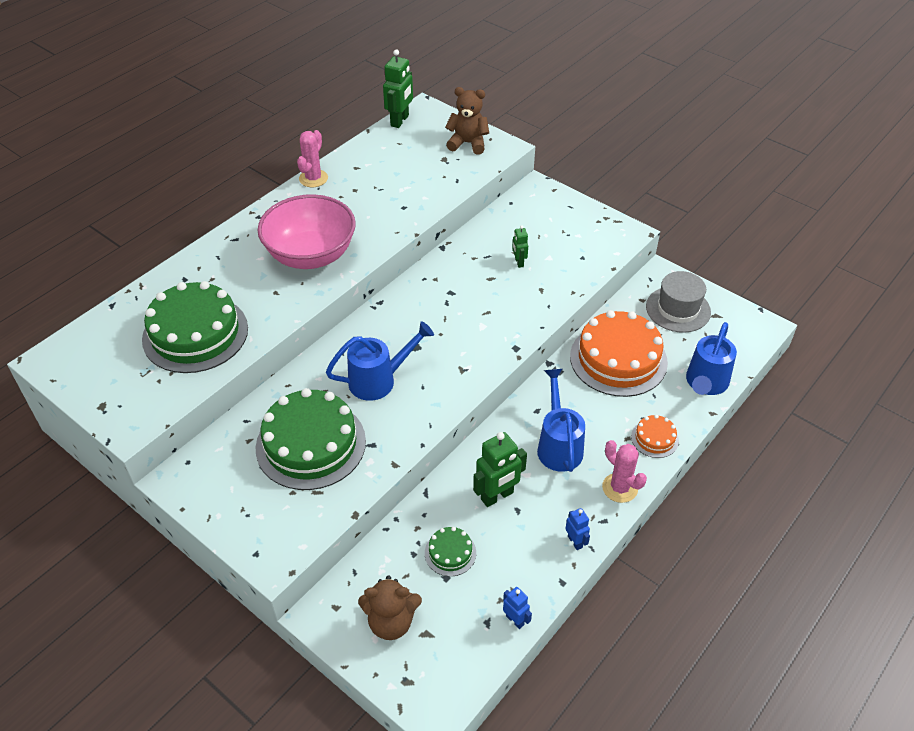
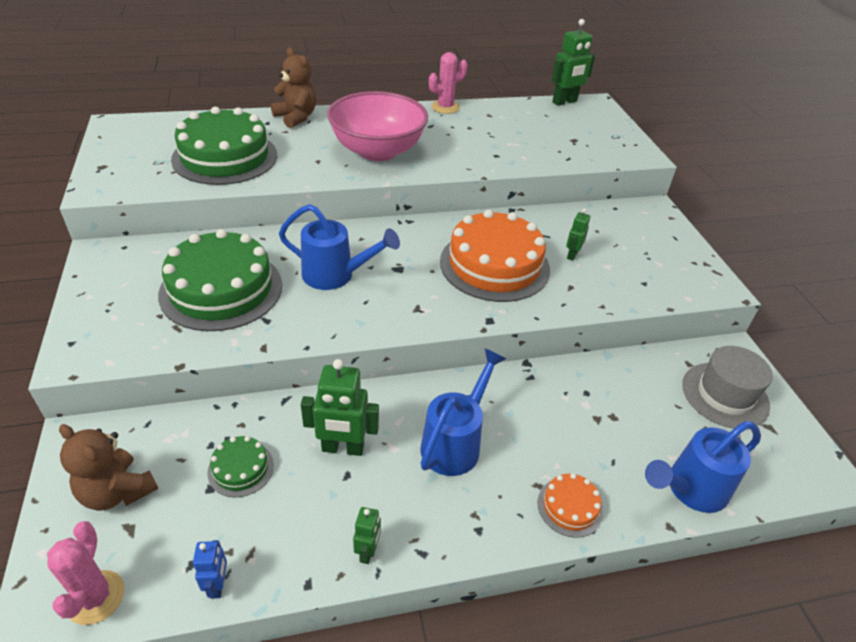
camera: 35 degrees right, 5 degrees down
brown teddy bear [445,87,489,155] -> brown teddy bear moved to [271,48,316,128]
blue robot [565,508,590,550] -> green robot [353,507,381,564]
orange cake [570,310,668,397] -> orange cake moved to [440,210,550,302]
pink cactus [602,440,647,503] -> pink cactus moved to [47,522,125,625]

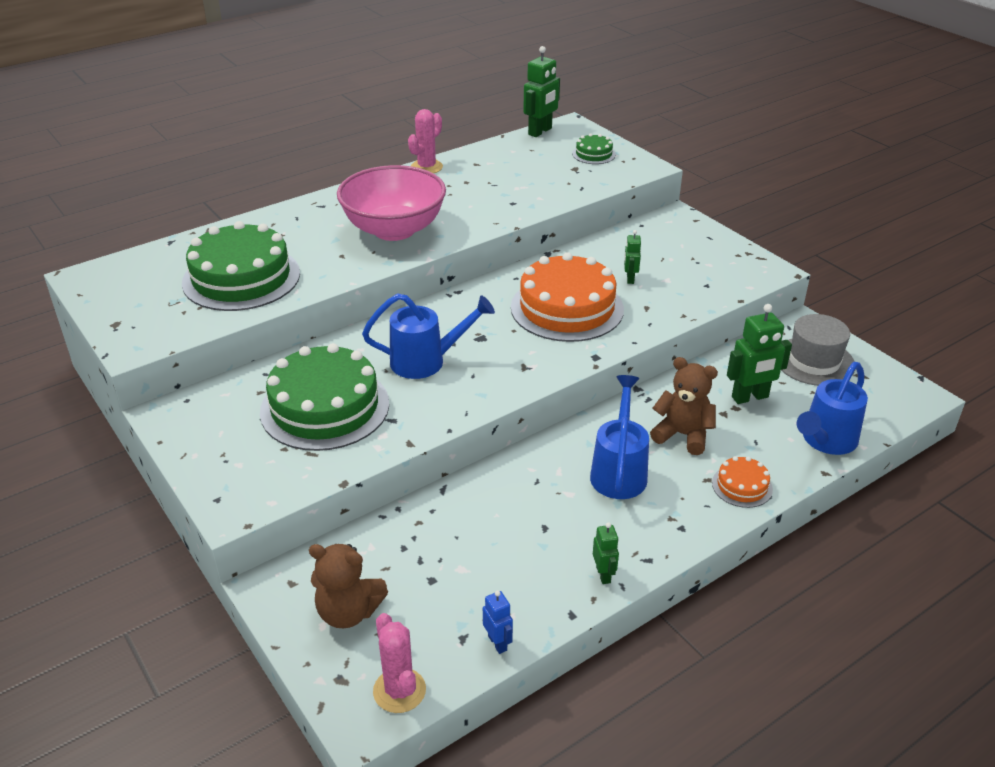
camera: 20 degrees left, 5 degrees down
green cake [207,436,274,497] -> green cake moved to [572,133,616,164]
brown teddy bear [271,48,316,128] -> brown teddy bear moved to [650,357,718,455]
green robot [301,359,379,456] -> green robot moved to [727,304,792,404]

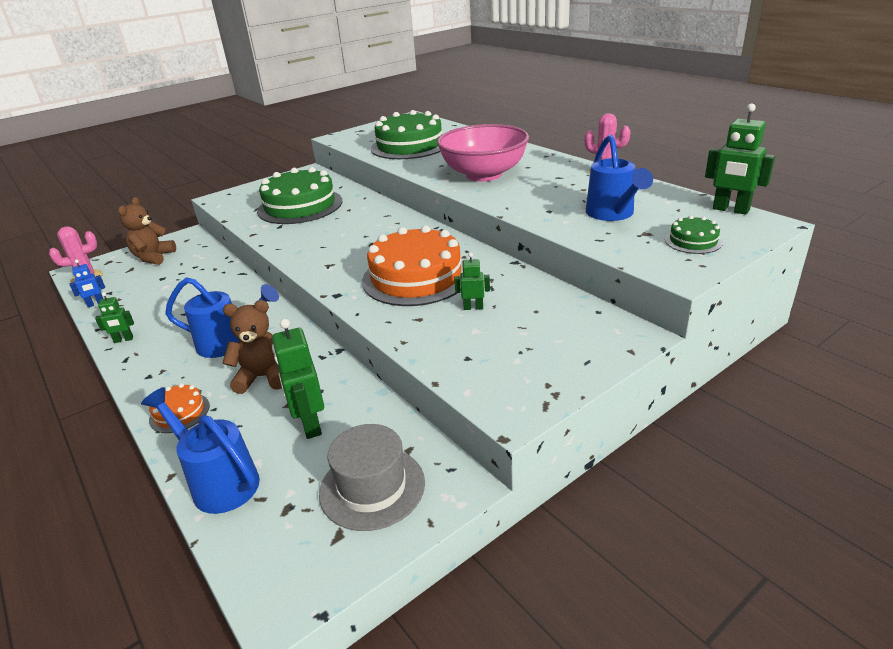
camera: 90 degrees right, 5 degrees down
blue watering can [362,293,495,379] -> blue watering can moved to [586,135,653,221]
brown teddy bear [650,357,718,455] -> brown teddy bear turned 120 degrees counterclockwise [223,300,282,394]

